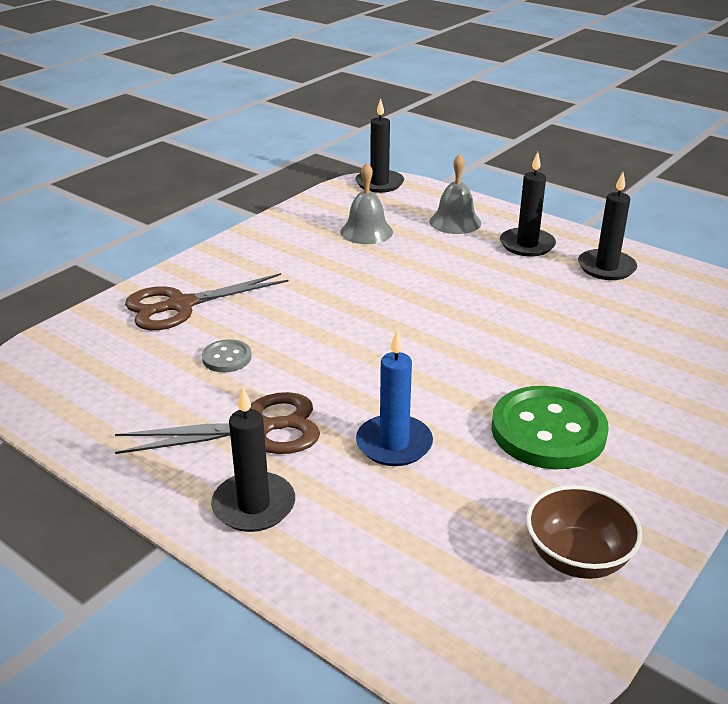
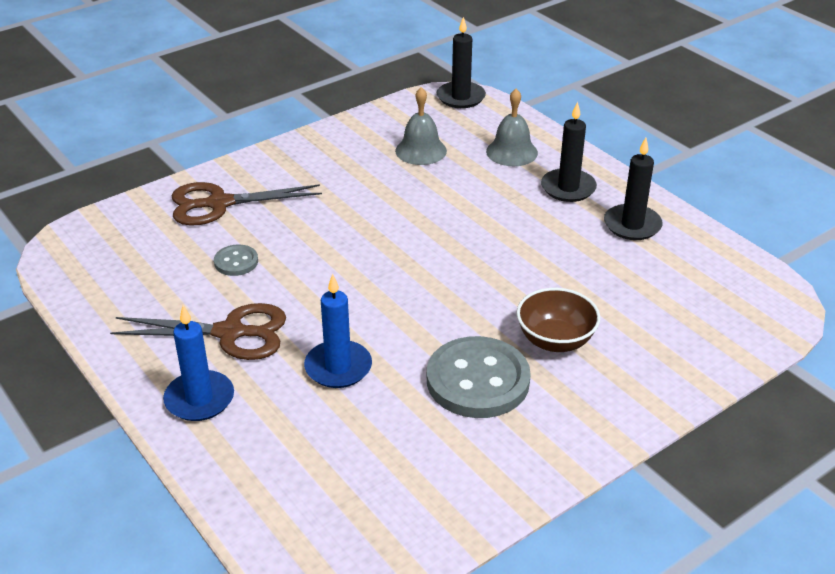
camera: 15 degrees right, 5 degrees up
black candle [211,387,295,532] -> blue candle [163,305,234,421]
green button [491,386,609,469] -> grey button [427,336,531,418]
brown bowl [526,485,642,579] -> brown bowl moved to [517,288,600,352]

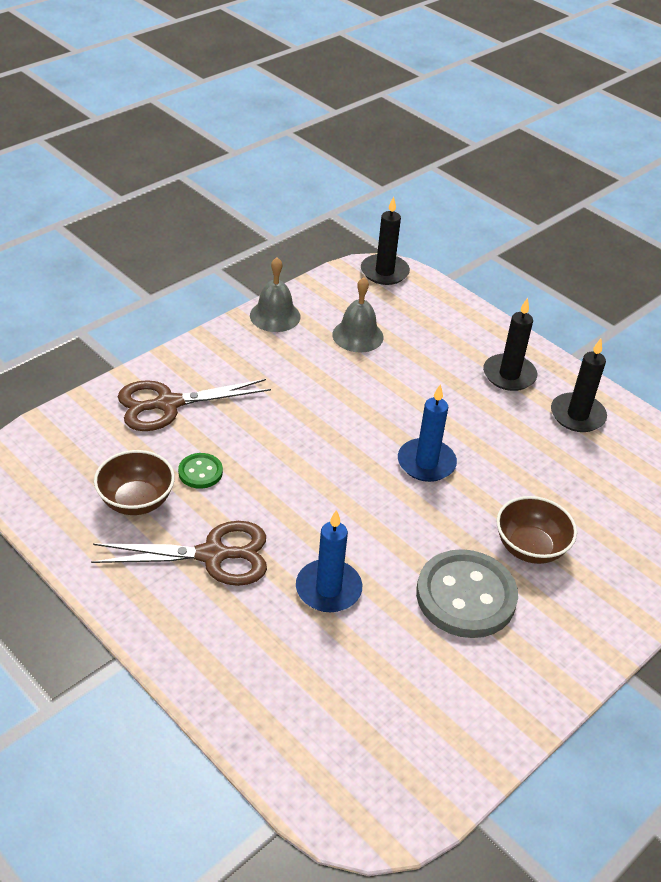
camera: 10 degrees left, 5 degrees up
blue candle [163,305,234,421] -> blue candle moved to [398,384,457,482]
grey button [214,245,258,276] -> green button [178,453,223,489]
grey bell [486,89,538,166] -> grey bell moved to [250,258,300,332]
none -> brown bowl [94,450,175,515]

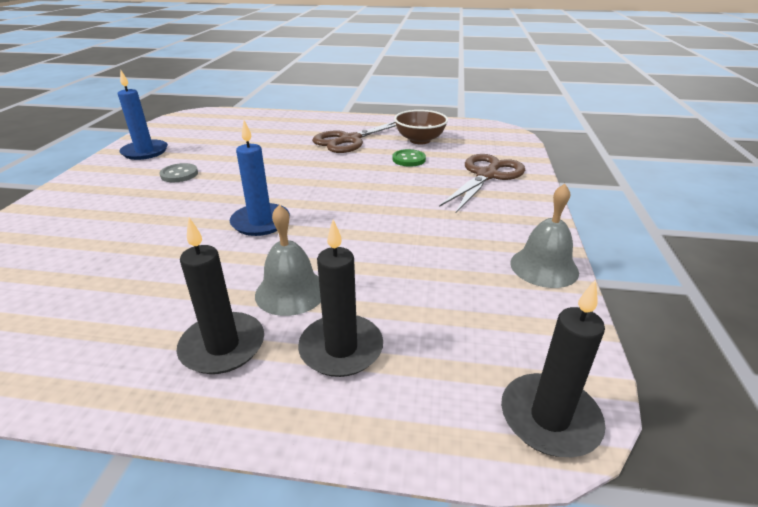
camera: 145 degrees right, 10 degrees down
blue candle [296,510,362,612] -> blue candle moved to [118,70,168,160]
grey bell [332,277,384,352] -> grey bell moved to [255,205,321,316]
grey button [416,549,518,638] -> grey button [160,163,198,182], size x0.48
brown bowl [496,496,577,564] -> none
black candle [551,339,607,432] -> black candle moved to [298,219,383,377]

